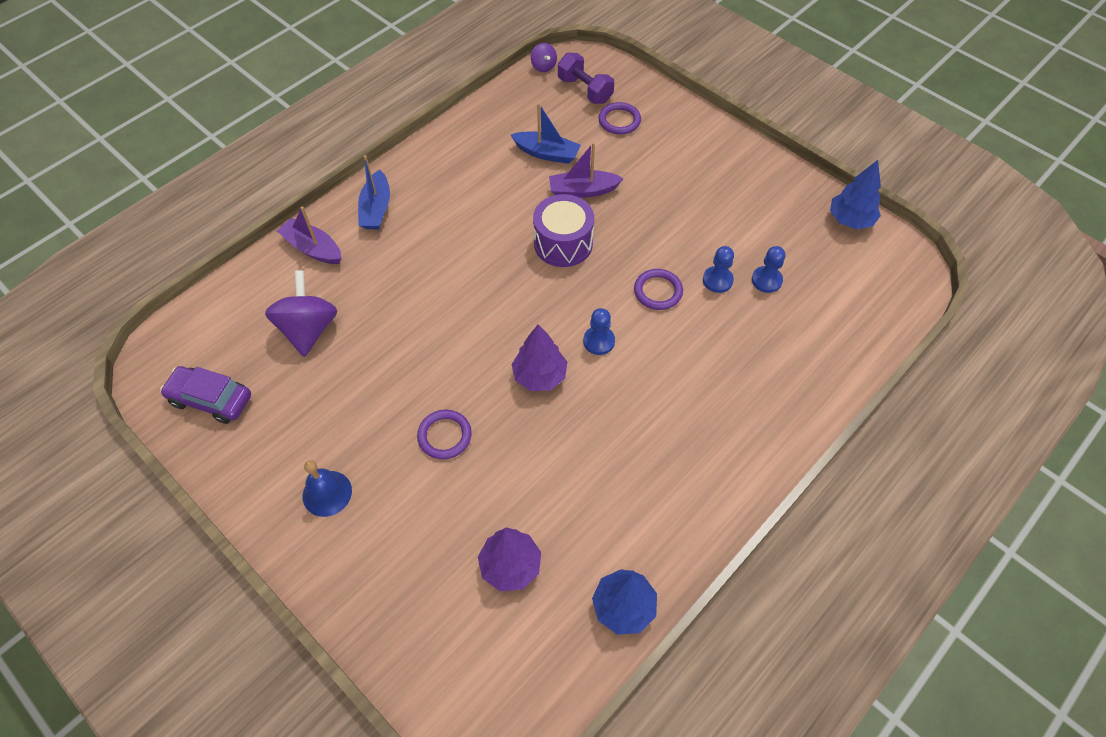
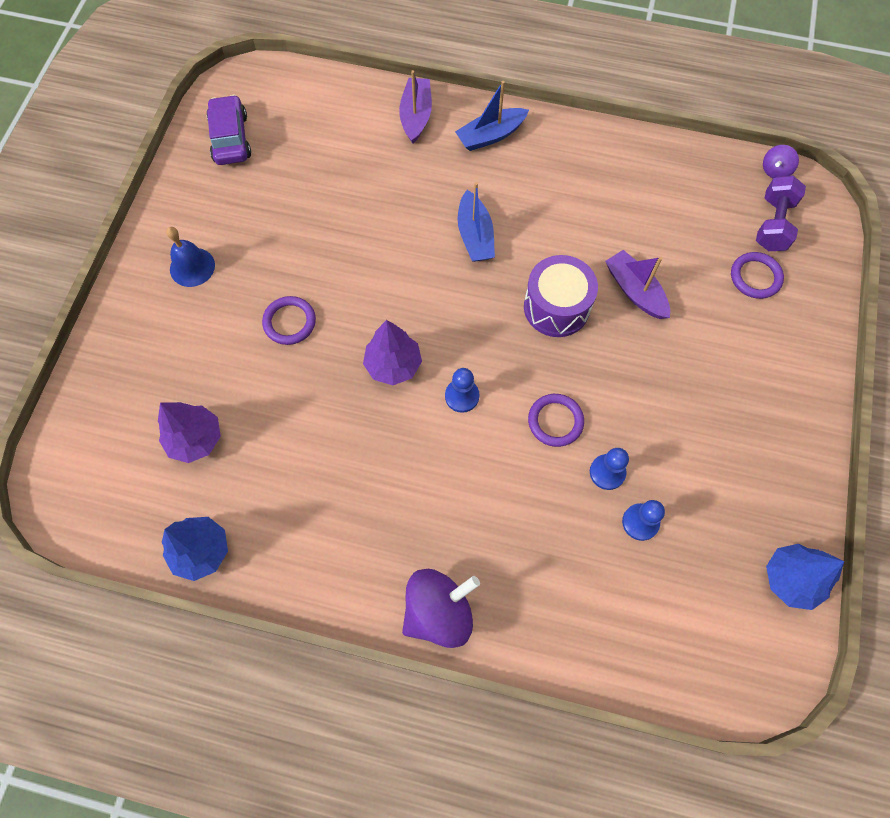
camera: 60 degrees right, 10 degrees up
purple spinning top [265,270,337,357] -> purple spinning top moved to [402,569,480,648]
blue boat [511,103,581,164] -> blue boat moved to [458,182,495,262]

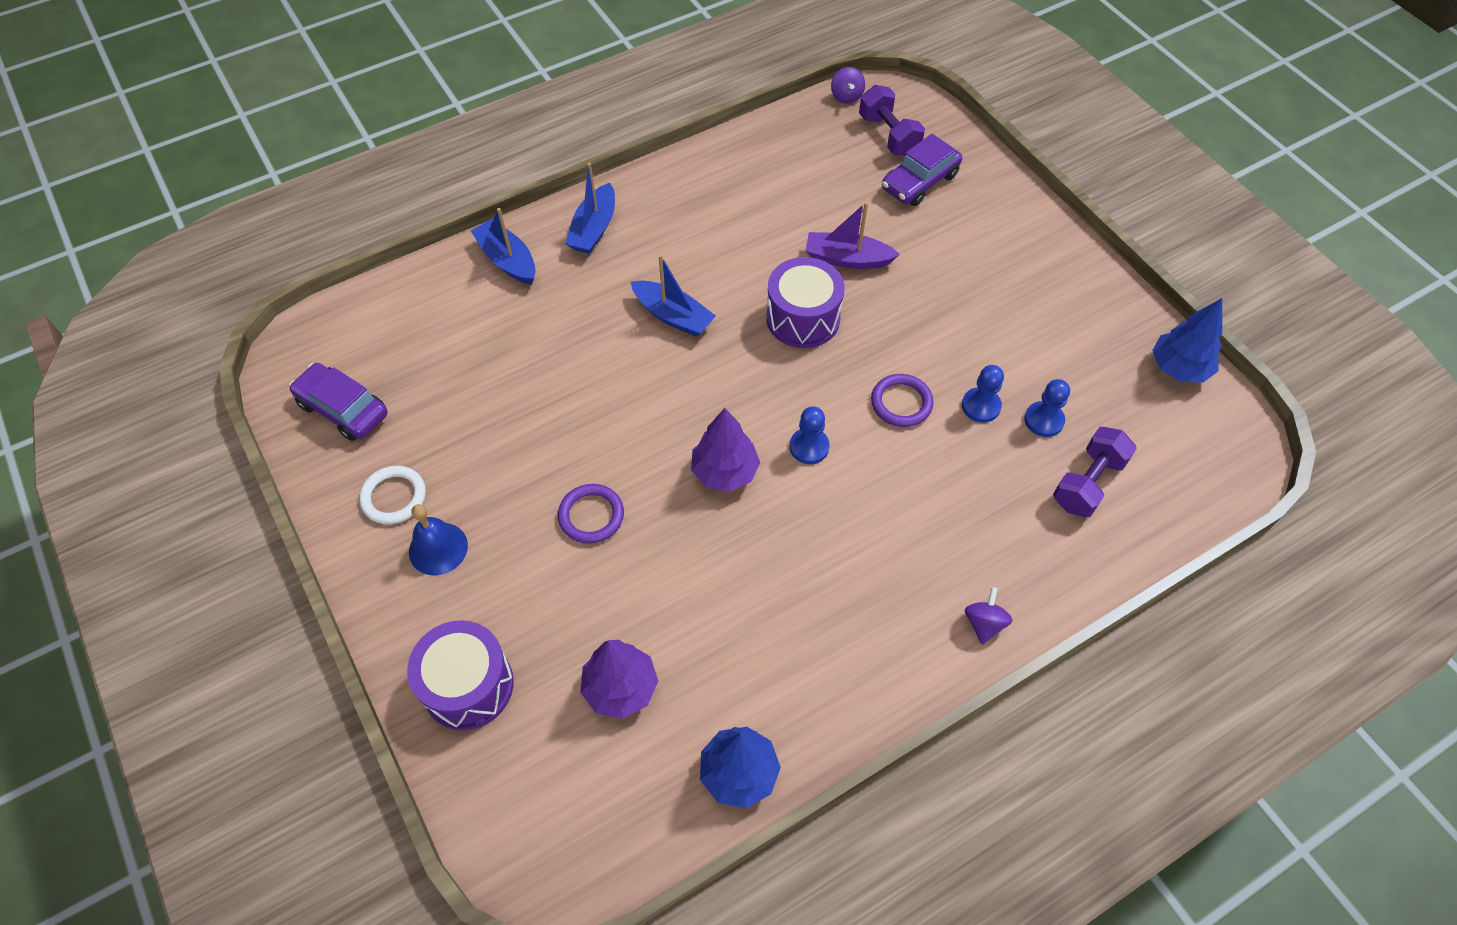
camera: 45 degrees left, 10 degrees down
purple boat [399,70,432,144] -> blue boat [471,208,535,285]
purple spinning top [402,569,480,648] -> purple spinning top [965,587,1013,645], size x0.50
purple ring [731,252,784,299] -> purple car [882,134,962,206]
none -> white ring [359,466,426,524]
none -> purple drum [407,620,514,730]
none -> purple dumbbell [1053,427,1137,518]

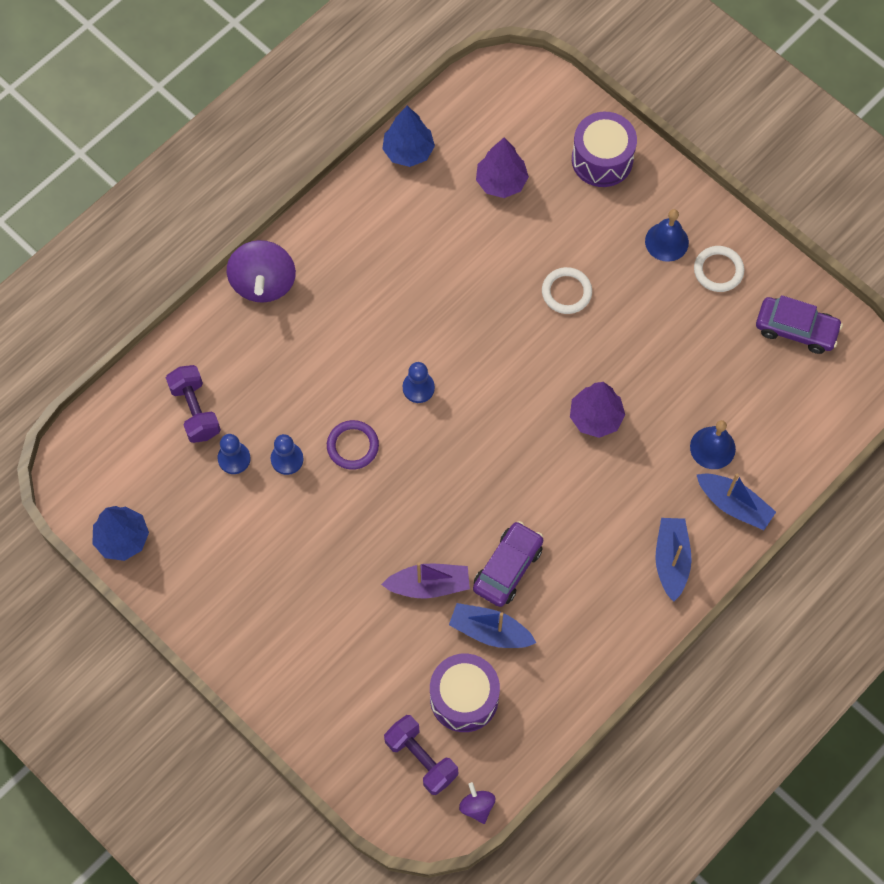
camera: 165 degrees right, 10 degrees up
purple ring [558,484,624,544] -> white ring [542,267,592,314]
blue boat [631,254,716,337] -> blue boat moved to [449,603,536,648]
purple tree [691,408,760,492] -> purple tree moved to [570,382,625,438]
purple drum [766,257,845,348] -> purple drum moved to [430,654,500,732]
purple car [882,134,962,206] -> purple car moved to [473,521,543,607]
purple spinning top [965,587,1013,645] -> purple spinning top [227,240,296,303], size x2.00
purple dumbbell [1053,427,1137,518] -> purple dumbbell turned 45 degrees counterclockwise [166,365,221,443]
none -> blue bell [690,420,736,469]

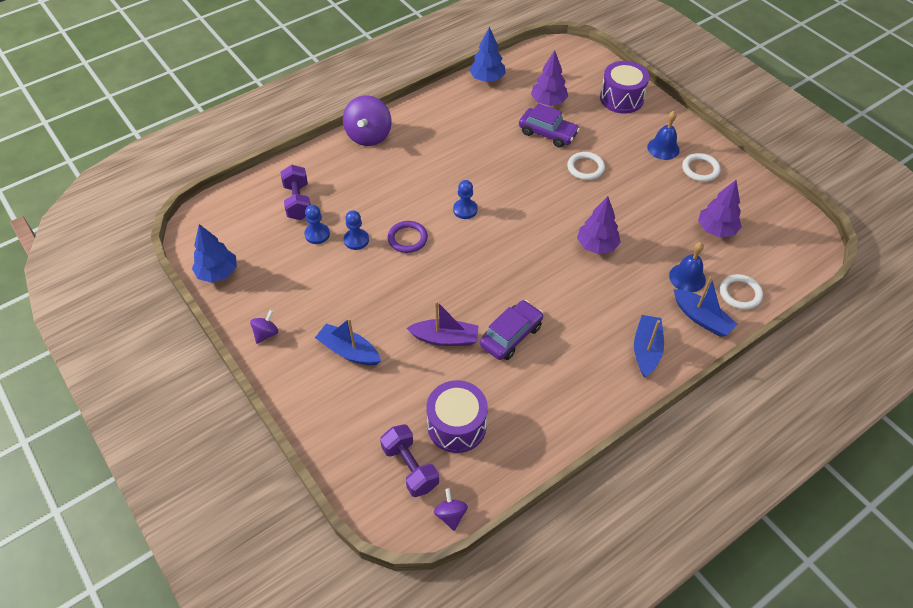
camera: 10 degrees right, 15 degrees down
blue boat [449,603,536,648] -> blue boat moved to [315,318,381,365]
purple car [756,295,843,354] -> purple car moved to [519,103,580,148]
none -> purple spinning top [250,310,278,344]
none -> purple tree [698,180,742,237]
none -> white ring [720,274,763,310]

